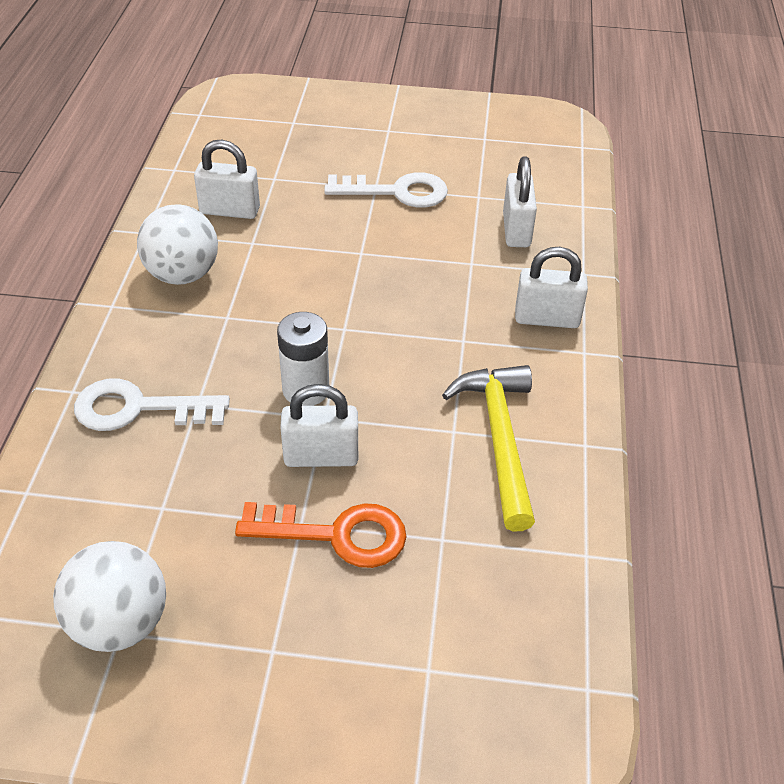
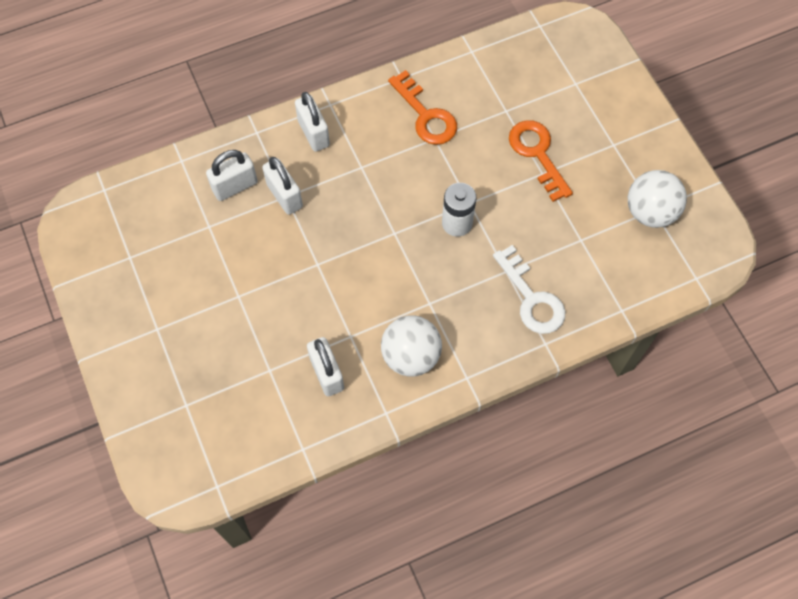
camera: 120 degrees left, 20 degrees up
white padlock [280,384,358,467] -> white padlock moved to [262,157,303,215]
white key [324,172,448,207] -> none
yellow hammer [442,365,535,532] -> orange key [388,70,457,145]

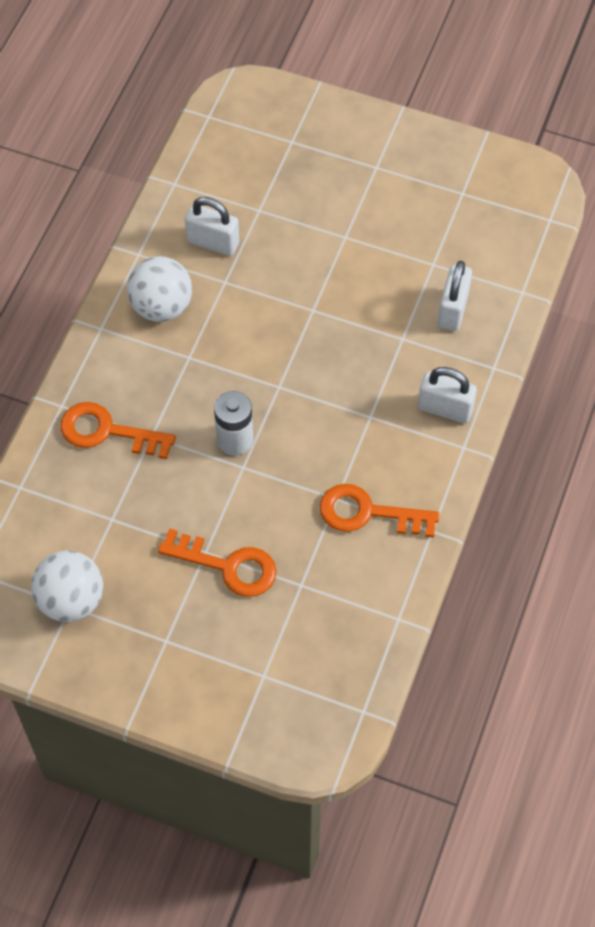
camera: 135 degrees right, 5 degrees down
white padlock [262,157,303,215] -> none
white key [493,245,565,334] -> orange key [60,402,176,459]

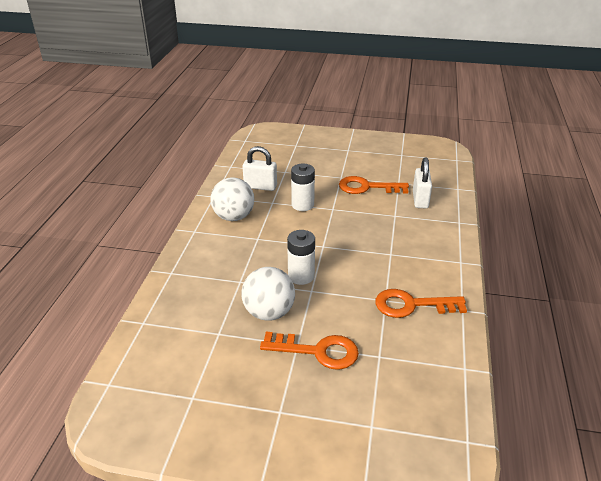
camera: 10 degrees left, 25 degrees down
white ball [31,551,103,622] -> white ball moved to [241,267,295,321]
orange key [60,402,176,459] -> orange key moved to [339,176,409,194]
white padlock [418,367,477,423] -> none
none -> white battery [291,164,315,211]

